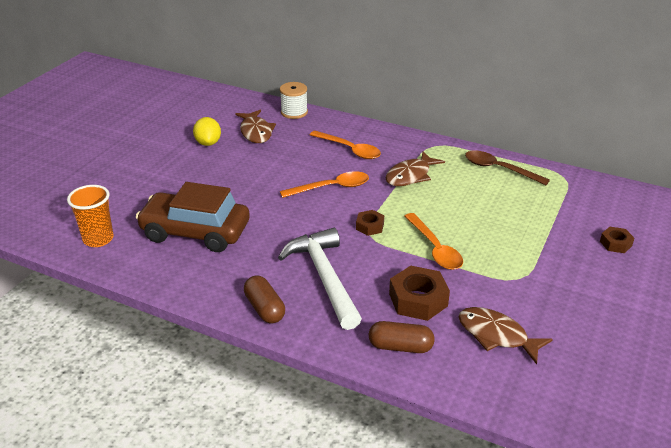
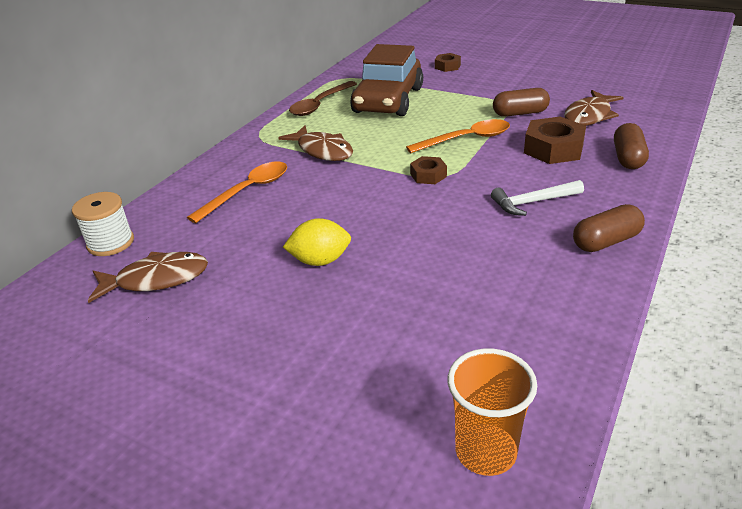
camera: 85 degrees left, 0 degrees up
brown car [135,182,250,252] -> brown car moved to [350,44,423,116]
yellow lemon [193,117,221,146] -> yellow lemon moved to [283,218,351,266]
white hammer [278,228,362,330] -> white hammer [491,180,584,216], size x0.55
orange spoon [280,171,369,198] -> none
none -> brown capsule [493,88,550,117]

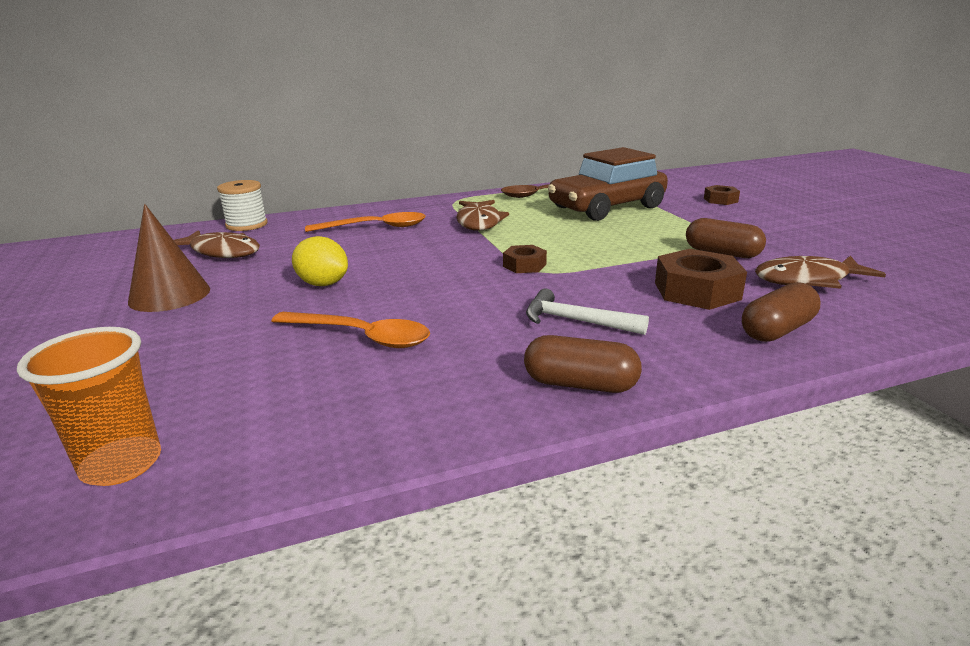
camera: 40 degrees right, 10 degrees down
orange spoon [406,119,510,153] -> orange spoon moved to [272,312,430,348]
none -> brown cone [128,204,210,312]

